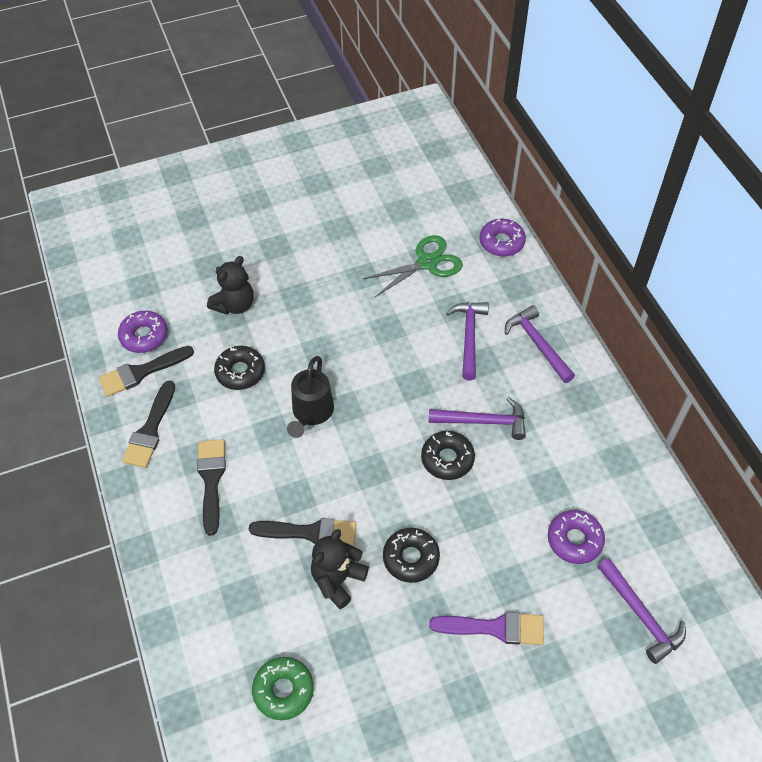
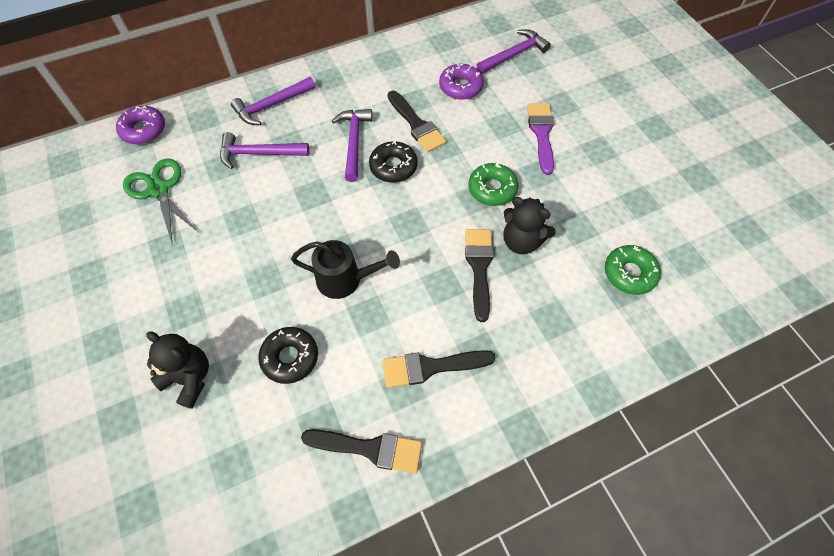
camera: 95 degrees left, 5 degrees up
black brush [99,346,194,397] -> black brush moved to [387,91,446,152]
purple donut [118,311,168,353] -> none
black donut [383,528,440,583] -> green donut [468,163,518,206]

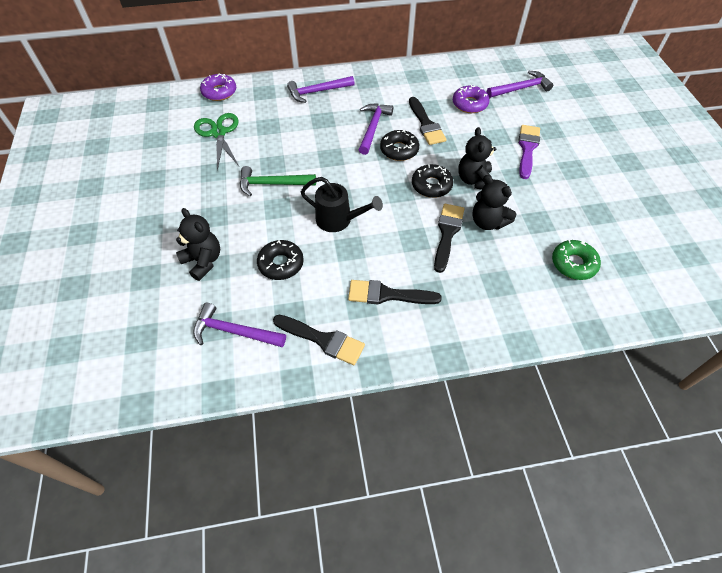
camera: 15 degrees right, 5 degrees down
purple hammer [220,132,309,169] -> purple hammer moved to [193,303,286,347]
green donut [468,163,518,206] -> black teddy bear [458,127,496,190]
none -> green hammer [240,166,316,196]
none -> black donut [412,164,454,198]

